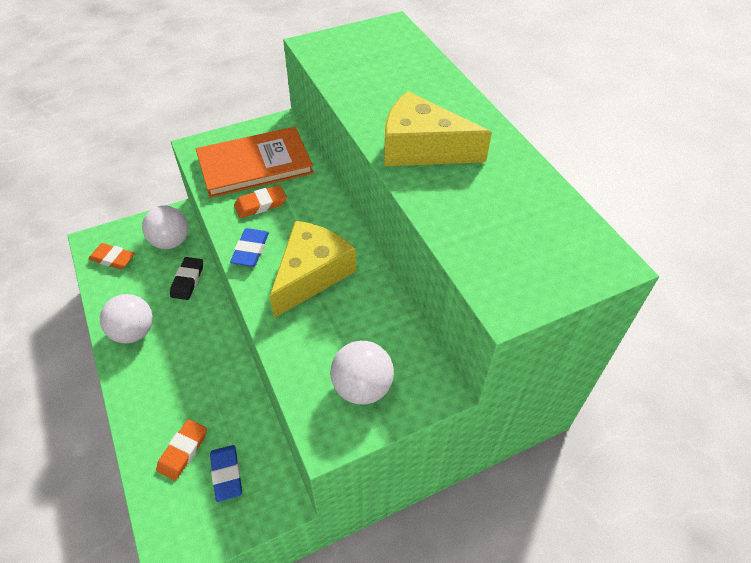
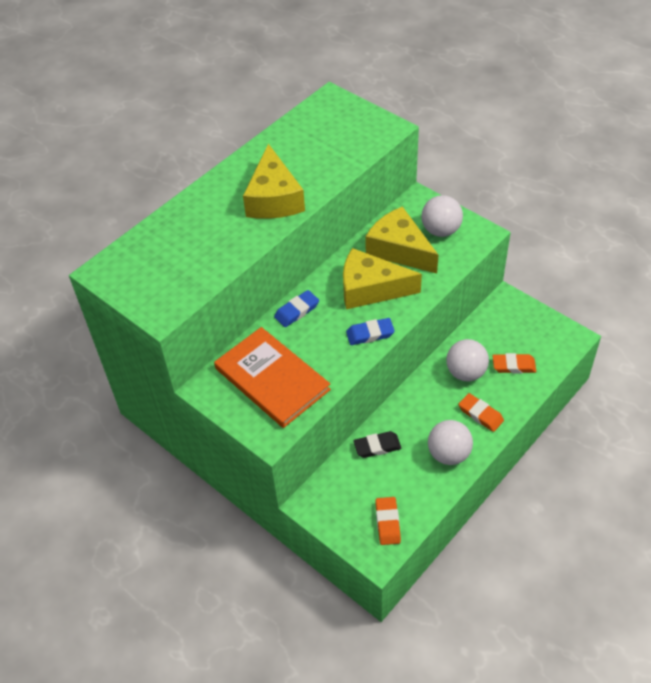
camera: 110 degrees left, 0 degrees up
white ball [142,205,188,249] -> white ball moved to [446,339,489,381]
blue eraser [210,445,242,502] -> blue eraser moved to [274,290,319,327]
orange eraser [234,185,287,218] -> orange eraser moved to [458,393,504,432]
none -> yellow cheese [365,206,438,274]

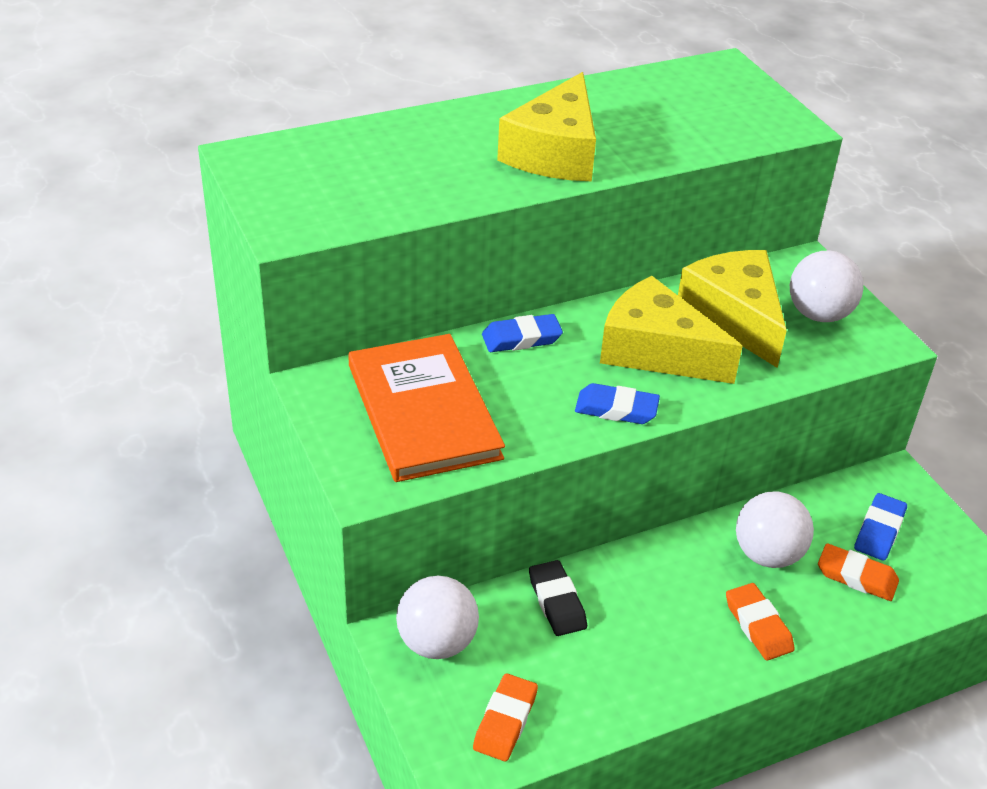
camera: 20 degrees right, 10 degrees down
black eraser [353,431,402,458] -> black eraser turned 60 degrees clockwise [529,560,587,636]
white ball [428,420,473,465] -> white ball moved to [396,576,479,659]
none -> blue eraser [854,493,907,561]

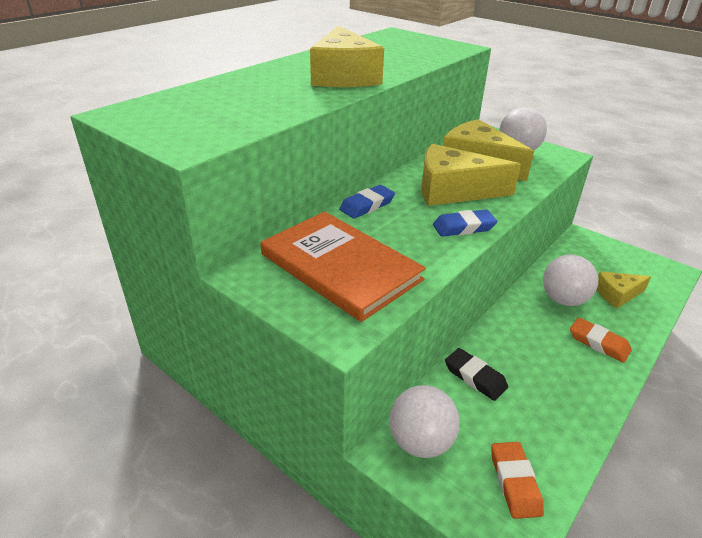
camera: 25 degrees left, 5 degrees down
orange eraser [818,544,899,601] -> yellow cheese [597,271,651,308]
blue eraser [854,493,907,561] -> none

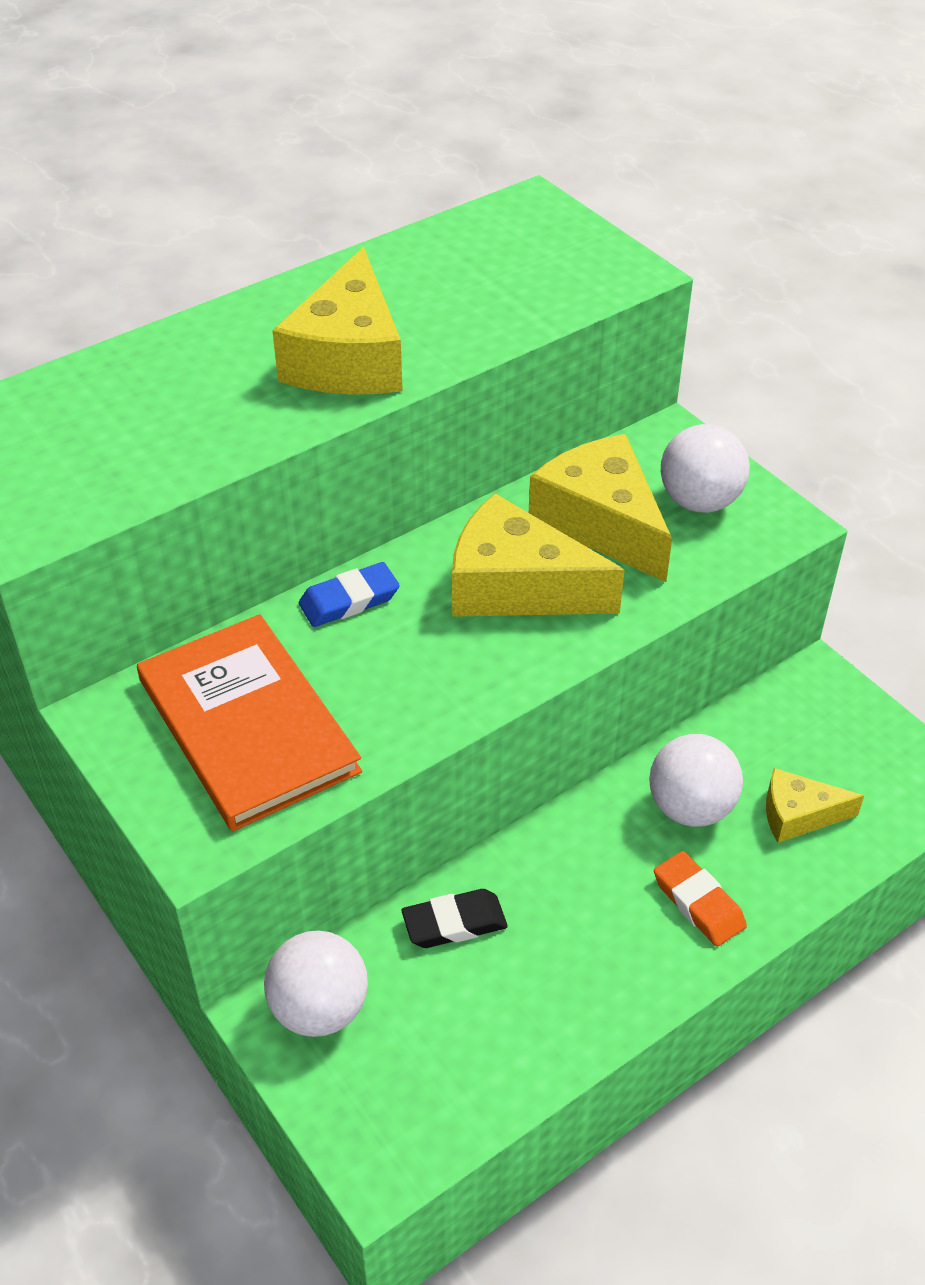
camera: 15 degrees right, 10 degrees up
blue eraser [433,210,497,237] -> none
black eraser [445,348,508,401] -> black eraser turned 75 degrees counterclockwise [401,889,508,948]
orange eraser [491,442,544,519] -> none

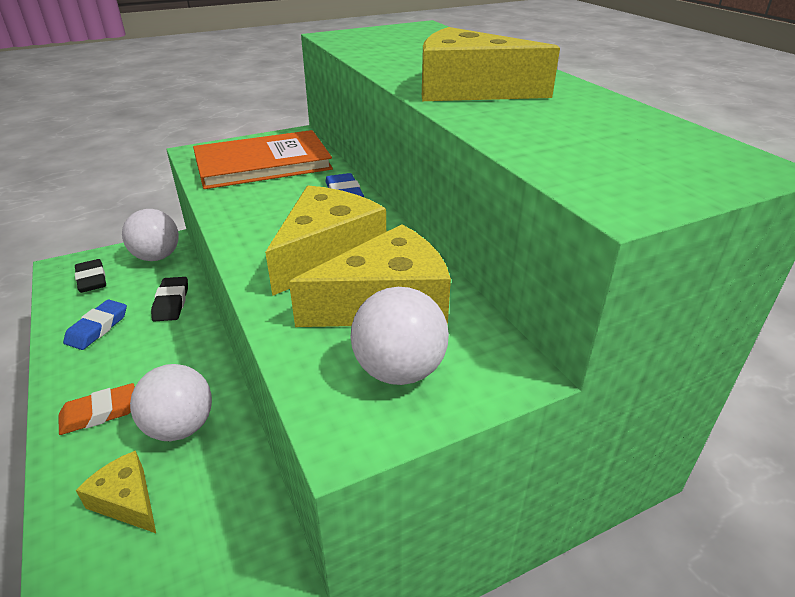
camera: 100 degrees right, 10 degrees down
yellow cheese [766,768,864,843] -> yellow cheese turned 60 degrees counterclockwise [76,451,156,533]
none -> blue eraser [63,300,127,350]
none -> black eraser [75,259,106,293]

